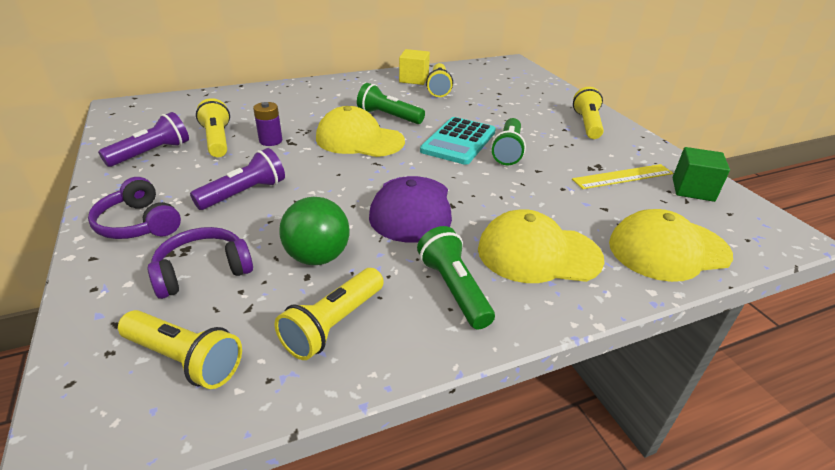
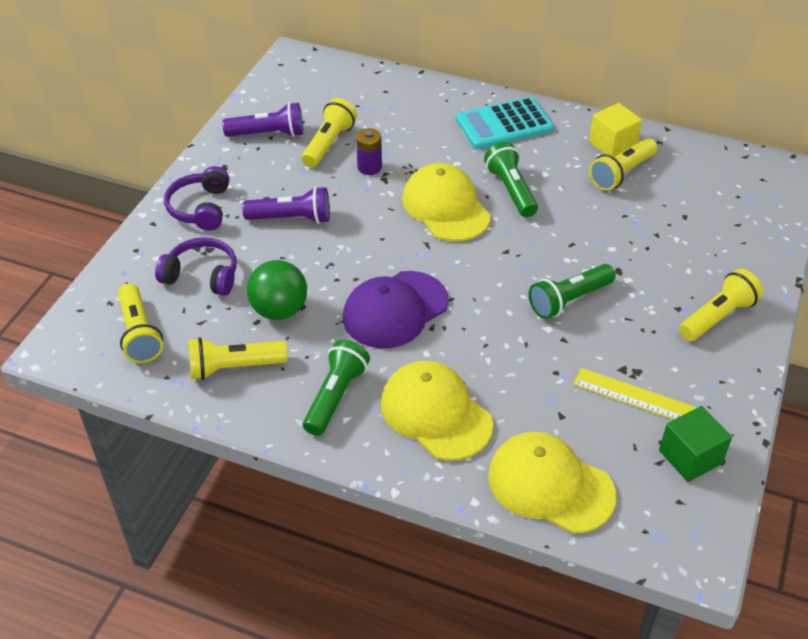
camera: 45 degrees right, 10 degrees up
turquoise calculator [420,117,496,165] -> turquoise calculator moved to [456,97,554,149]

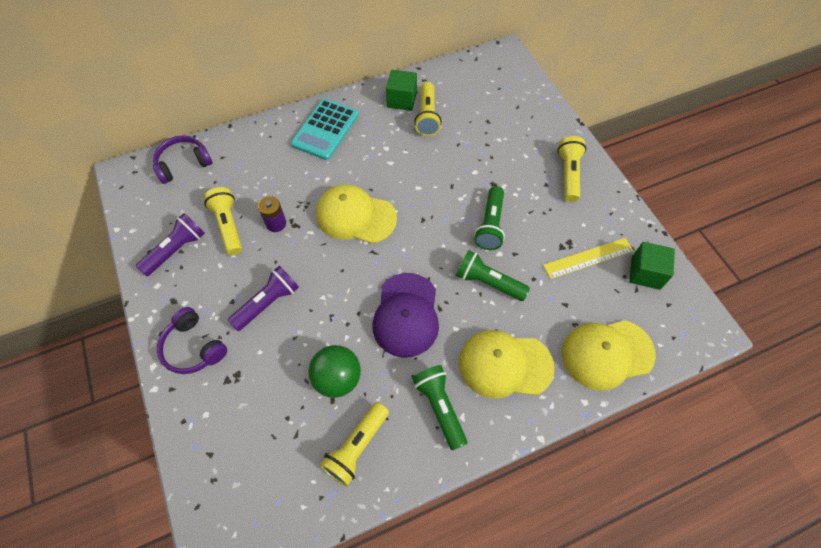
camera: 45 degrees left, 15 degrees up
yellow flashlight [118,283,163,363] -> none
purple headphones [155,237,237,296] -> purple headphones moved to [153,136,212,184]
green flashlight [484,142,538,217] -> green flashlight moved to [456,250,530,301]
yellow cube [589,103,642,157] -> green cube [386,70,417,111]

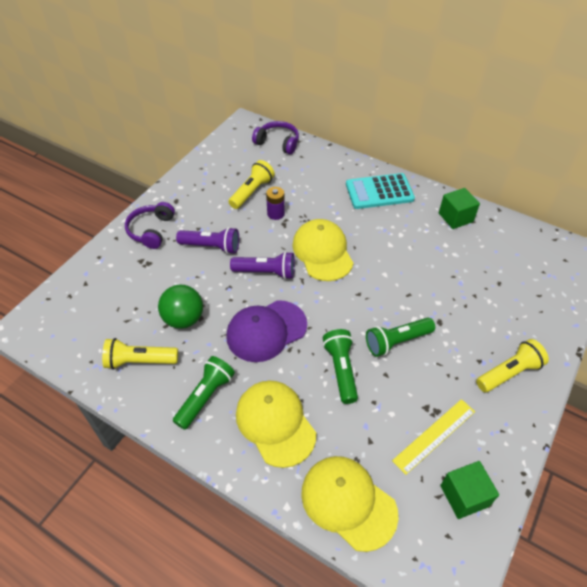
camera: 55 degrees right, 10 degrees down
purple flashlight [136,213,205,276] -> purple flashlight moved to [230,252,295,279]
yellow flashlight [414,82,442,136] -> none
yellow ruler [543,238,634,279] -> yellow ruler turned 75 degrees counterclockwise [392,399,475,475]

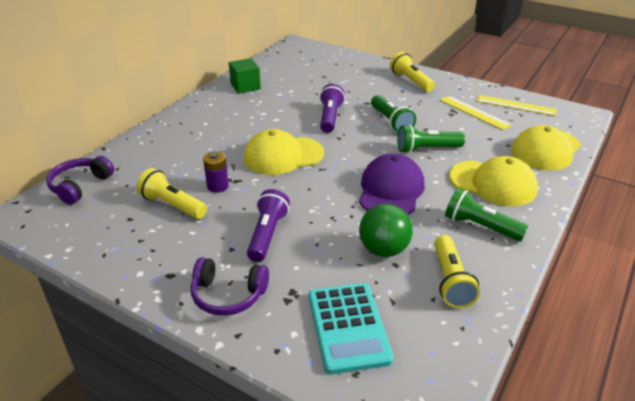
camera: 90 degrees left, 15 degrees down
purple cap [226,300,307,362] -> purple cap turned 135 degrees counterclockwise [359,154,425,215]
purple flashlight [230,252,295,279] -> purple flashlight moved to [320,84,345,133]
yellow cap [236,380,316,468] -> yellow cap turned 120 degrees counterclockwise [449,156,538,206]
turquoise calculator [346,173,415,209] -> turquoise calculator moved to [309,283,393,374]
green cube [440,461,499,519] -> yellow ruler [476,95,557,116]

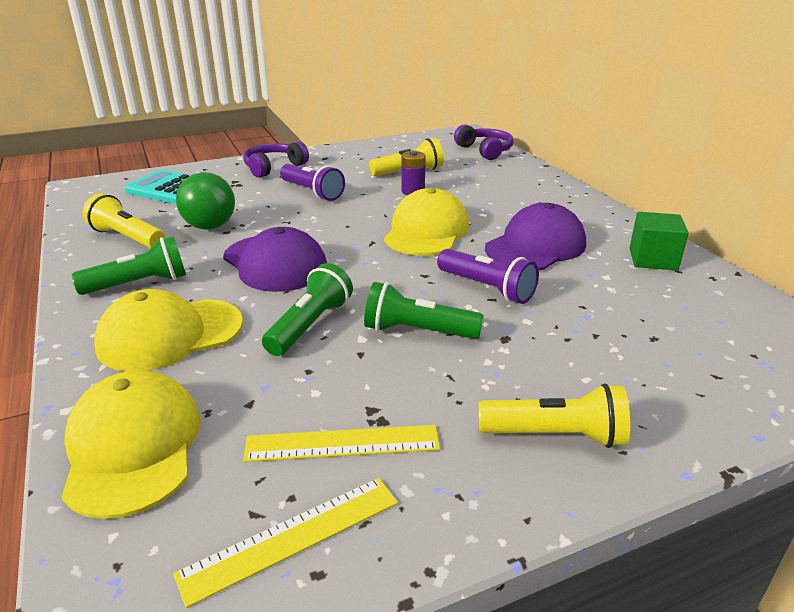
camera: 125 degrees right, 5 degrees down
none -> purple cap [485,203,586,270]

